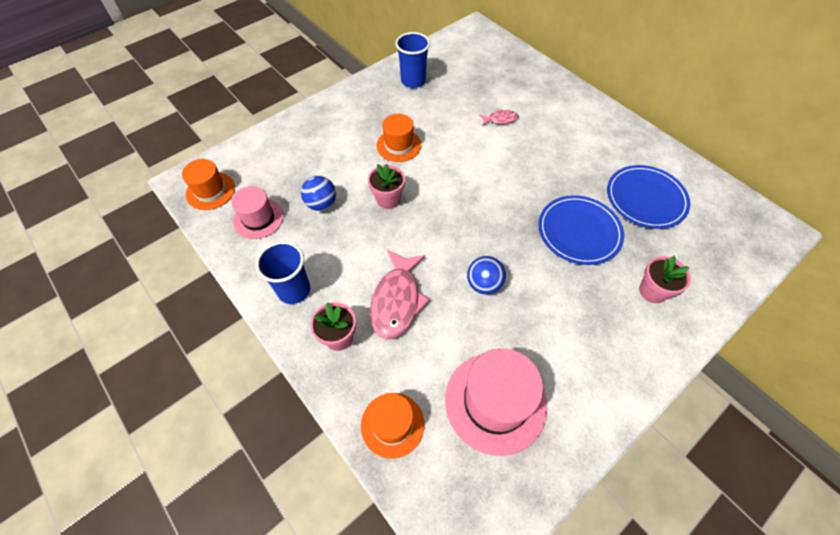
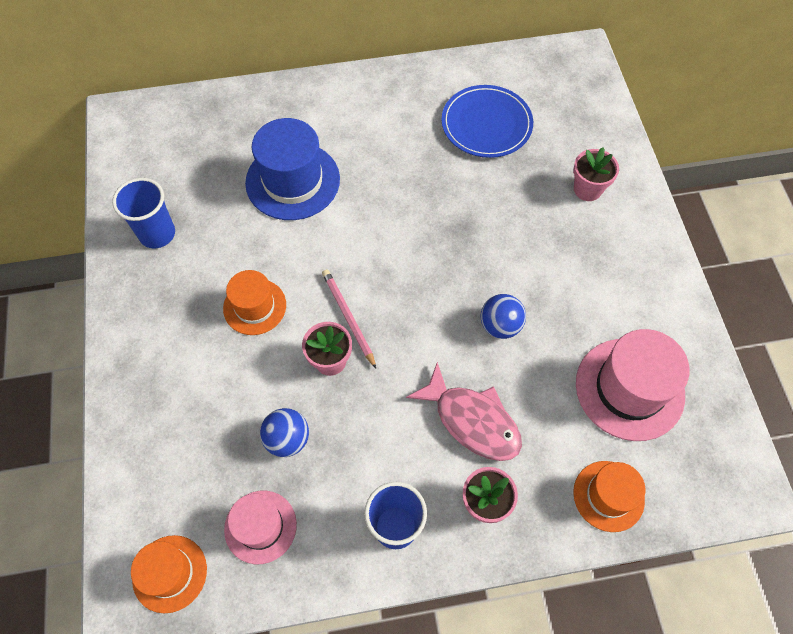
camera: 60 degrees left, 5 degrees up
pink fish [479,109,519,126] -> blue hat [245,118,340,220]
blue plate [538,195,624,265] -> none
none -> pink pencil [322,269,376,368]

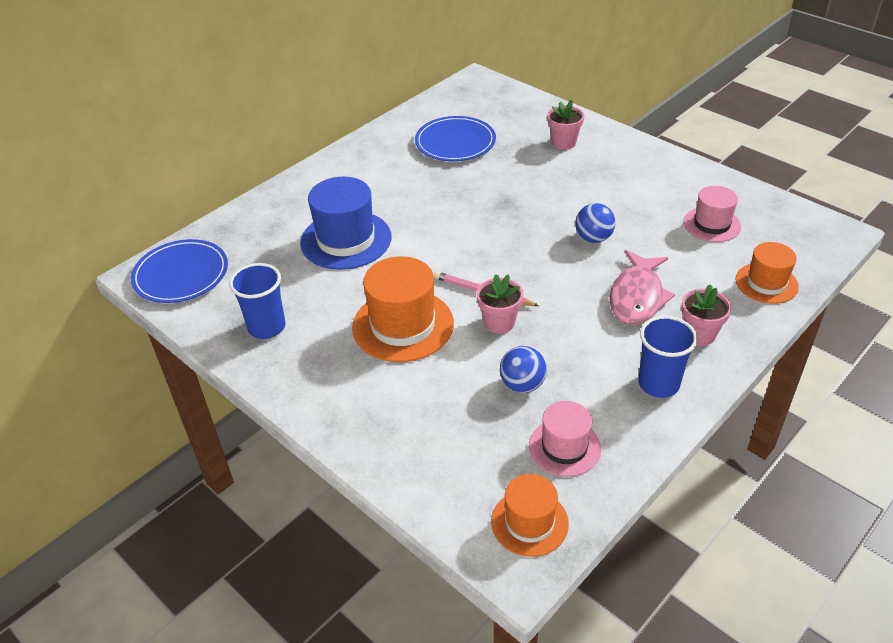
camera: 35 degrees left, 20 degrees down
orange hat [223,270,286,335] -> orange hat [352,256,454,362], size x1.63
pink fish [406,362,522,461] -> pink fish turned 105 degrees clockwise [609,250,675,325]
pink hat [576,329,690,441] -> pink hat [683,186,741,242], size x0.61
none -> blue plate [131,239,228,303]

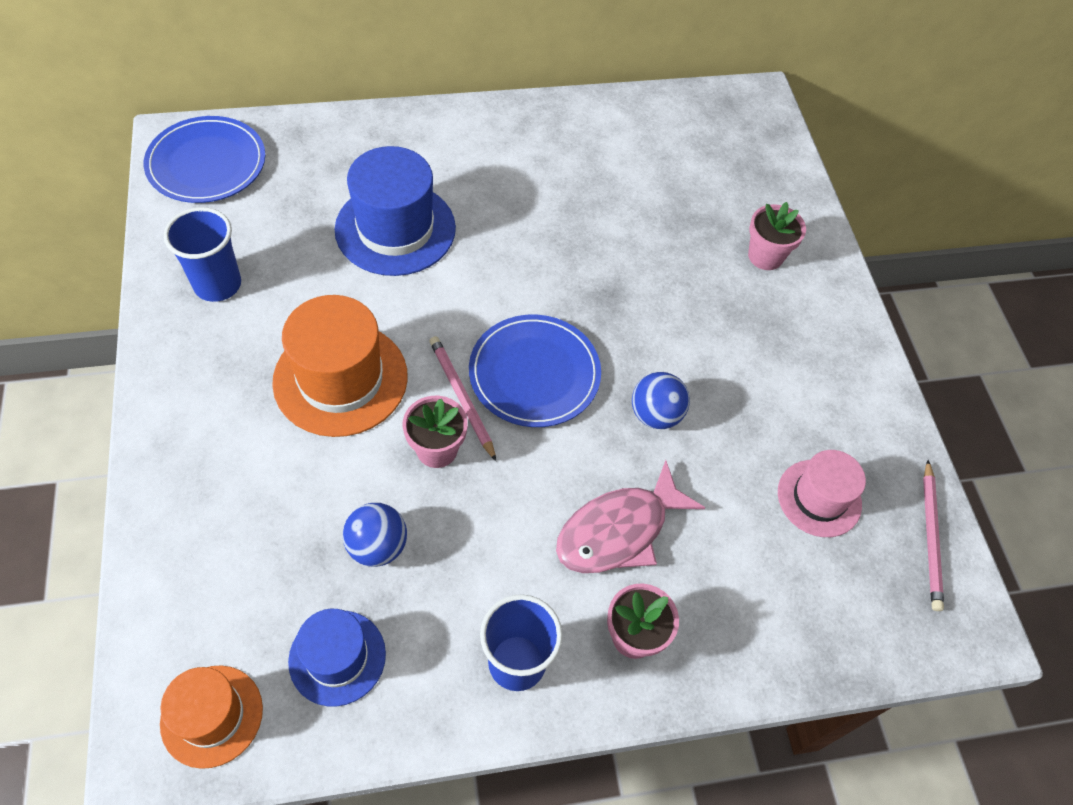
camera: 30 degrees right, 15 degrees up
blue plate [415,116,496,161] -> blue plate moved to [469,315,601,427]
pink hat [529,401,601,477] -> blue hat [288,609,386,707]
orange hat [735,242,799,304] -> none
none -> pink pencil [923,460,944,611]

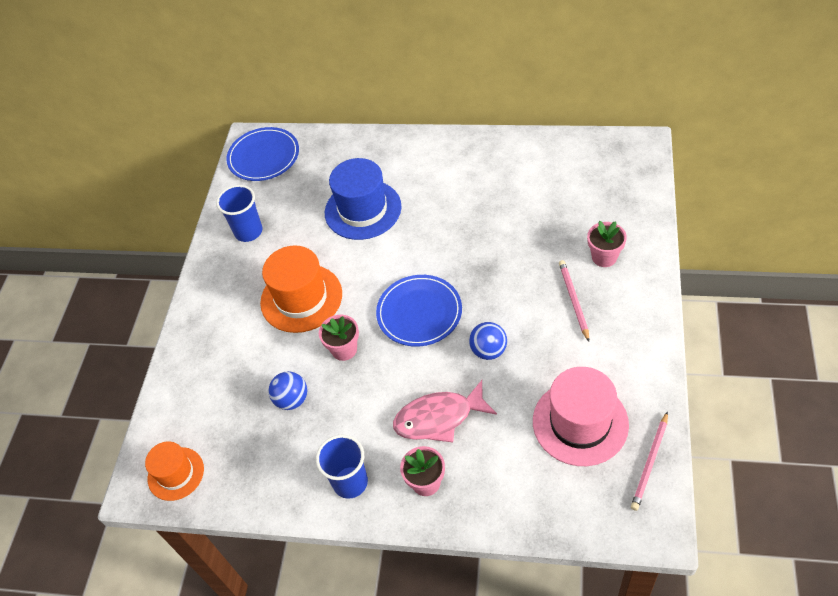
camera: 30 degrees right, 5 degrees down
blue hat [288,609,386,707] -> none
pink pencil [429,336,496,461] -> pink pencil moved to [559,260,589,342]
pink hat [778,450,866,537] -> pink hat [533,367,629,466], size x1.63

